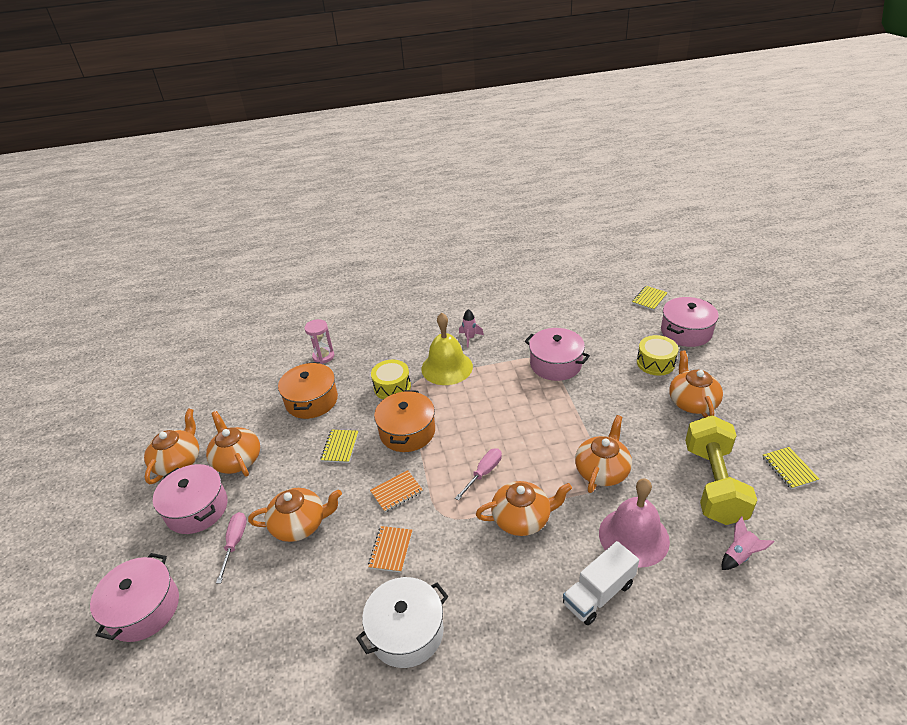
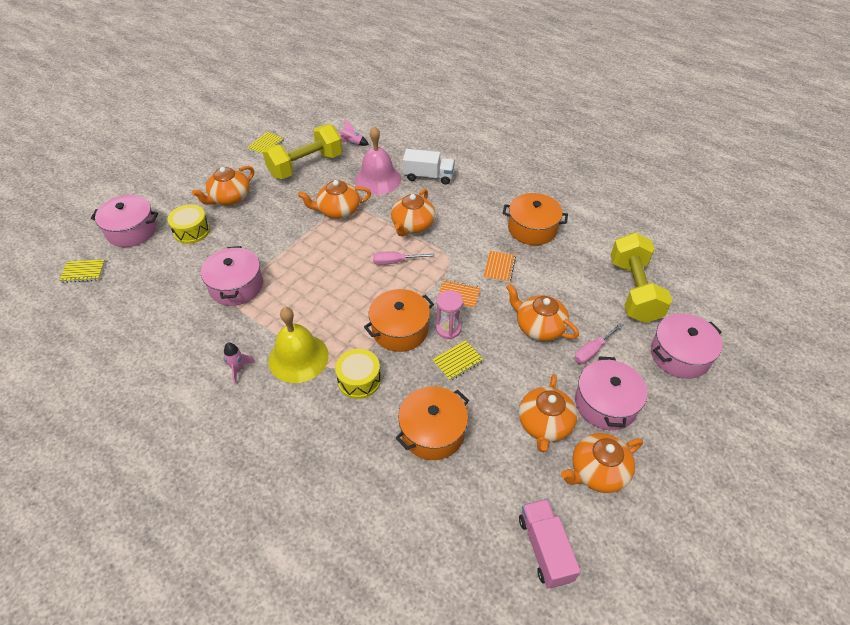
camera: 135 degrees left, 10 degrees up
pink hourglass [304,319,334,364] -> pink hourglass moved to [436,290,463,339]
white pot [356,577,448,668] -> orange pot [503,193,568,245]
orange notebook [368,526,412,573] -> orange notebook turned 45 degrees counterclockwise [483,251,516,283]
orange teapot [476,481,572,536] -> orange teapot turned 105 degrees counterclockwise [391,189,435,236]
none -> pink truck [519,499,581,589]
none -> yellow dumbbell [611,232,672,323]

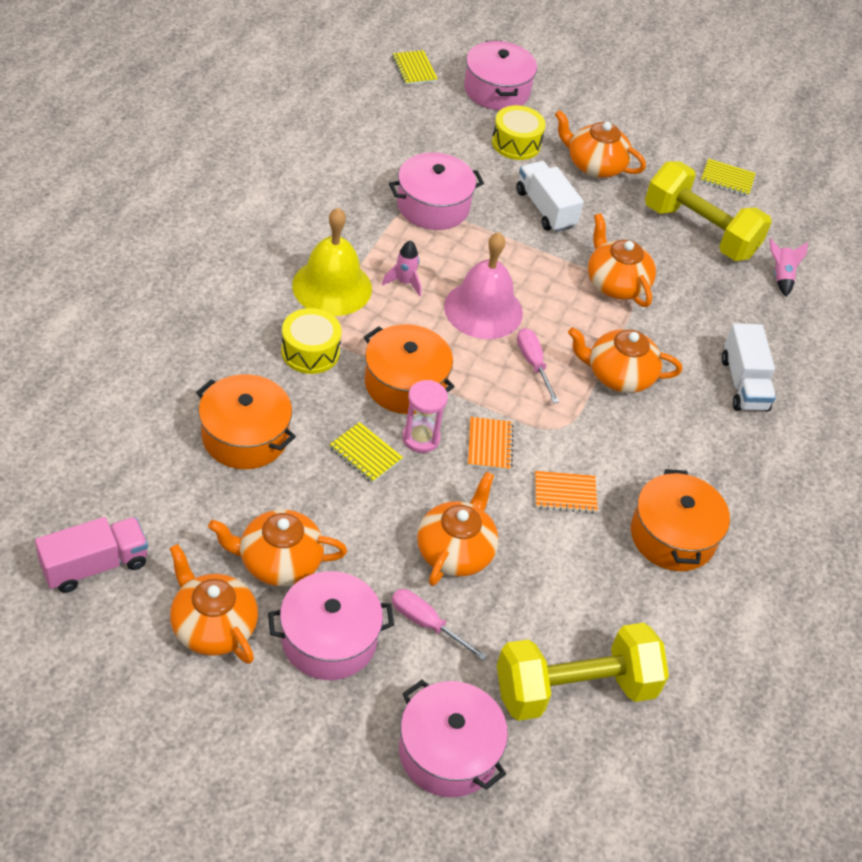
camera: 70 degrees right, 0 degrees up
pink rocket [223,342,256,385] -> pink rocket moved to [382,240,421,297]
pink bell [355,126,401,195] -> pink bell moved to [444,232,523,339]
none -> white truck [516,161,584,232]

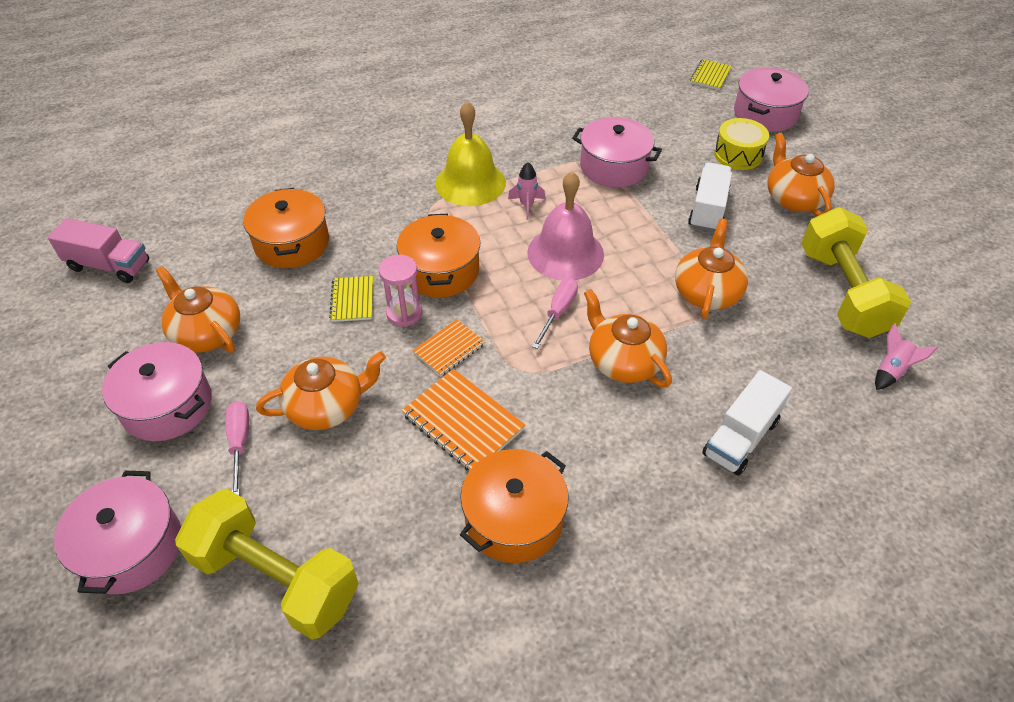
camera: 50 degrees right, 0 degrees up
orange teapot [169,544,258,664] -> none
yellow drum [281,308,342,374] -> none
orange notebook [535,471,598,514] -> orange notebook [402,369,525,470], size x1.60
yellow notebook [701,159,756,196] -> none

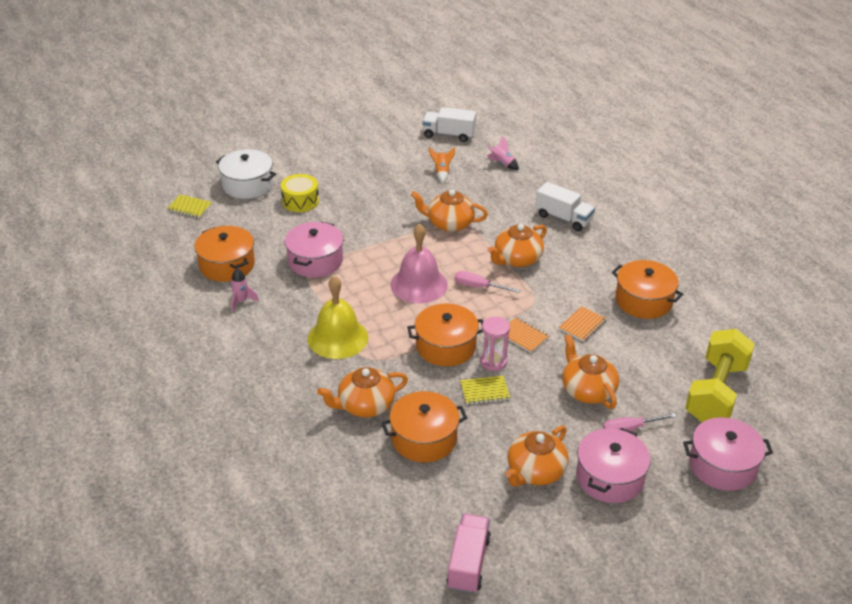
camera: 95 degrees left, 10 degrees down
orange notebook [402,369,525,470] -> orange notebook [559,306,607,342], size x0.63
pink rocket [508,162,545,220] -> pink rocket moved to [231,268,259,312]
white truck [688,162,732,232] -> white truck moved to [422,107,476,142]
pink pot [734,67,809,132] -> white pot [216,149,276,199]
orange teapot [767,133,835,216] -> orange teapot moved to [317,367,408,417]
yellow dumbbell [801,207,911,338] -> orange rocket [429,147,455,183]
none -> orange pot [195,226,255,282]

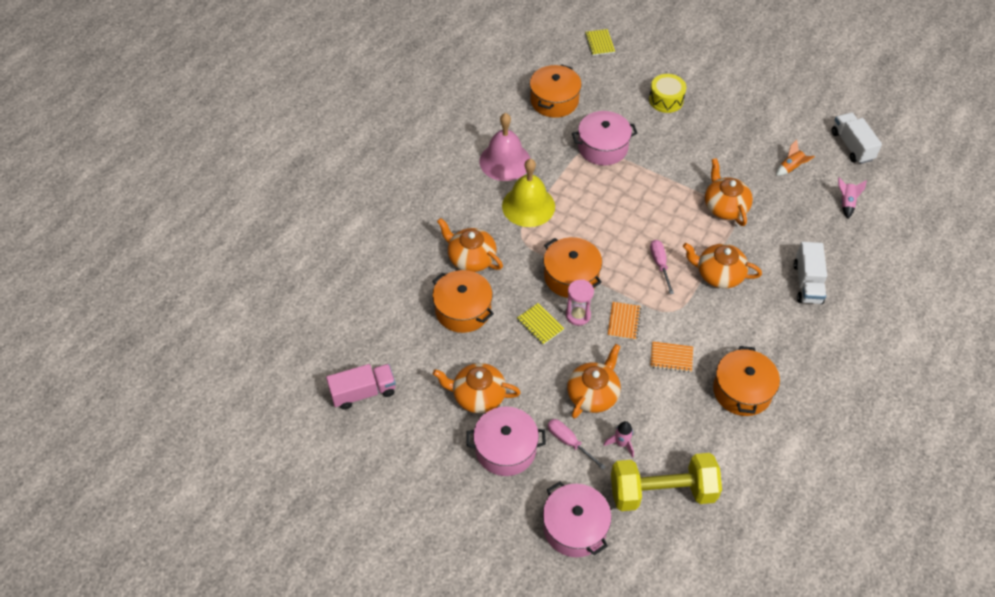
camera: 60 degrees right, 15 degrees up
white pot [216,149,276,199] -> none
pink rocket [231,268,259,312] -> pink rocket moved to [604,421,634,458]
pink bell [390,223,448,303] -> pink bell moved to [479,113,530,181]

